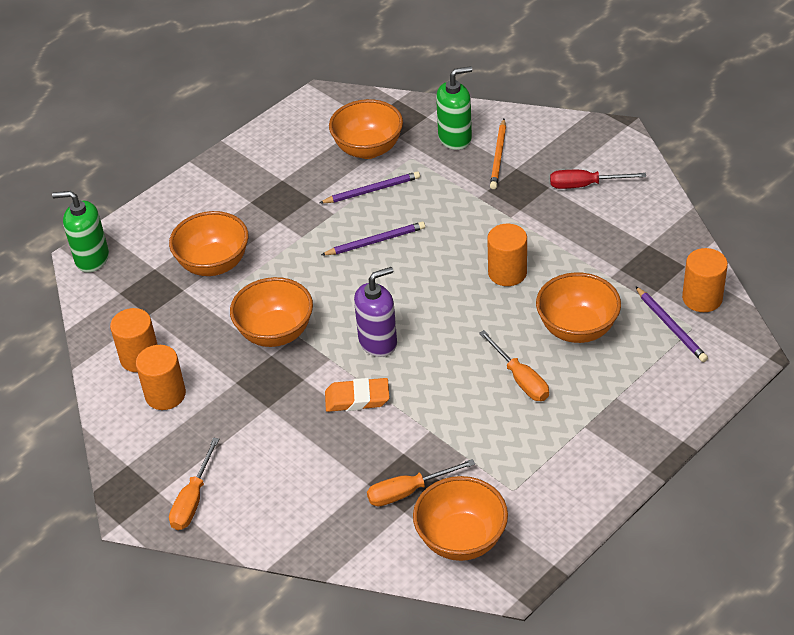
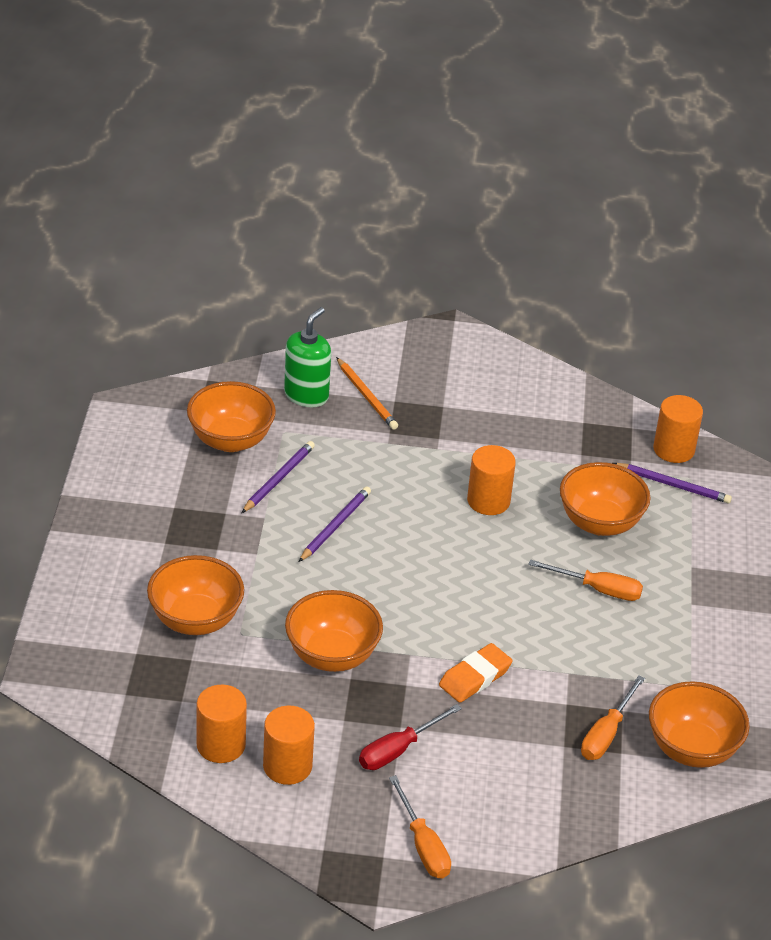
camera: 45 degrees left, 5 degrees down
green soap dispenser [52,191,109,273] -> none
purple soap dispenser [354,267,397,357] -> none
red screwdriver [550,170,646,189] -> red screwdriver moved to [359,704,462,770]

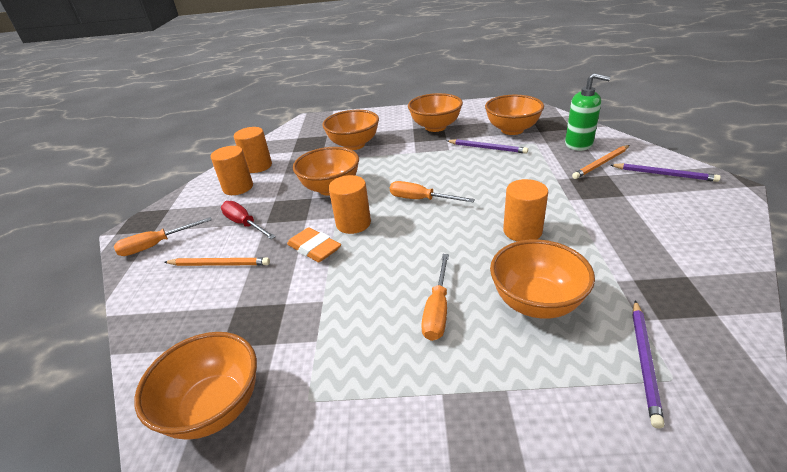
camera: 90 degrees right, 5 degrees down
purple pencil [299,486,371,562] -> purple pencil moved to [611,163,721,182]
orange screwdriver [581,675,645,760] -> orange screwdriver moved to [390,181,475,202]
orange cylinder [653,395,703,463] -> orange cylinder moved to [329,175,371,234]
none -> orange pencil [164,257,270,266]
none -> orange bowl [408,93,463,132]

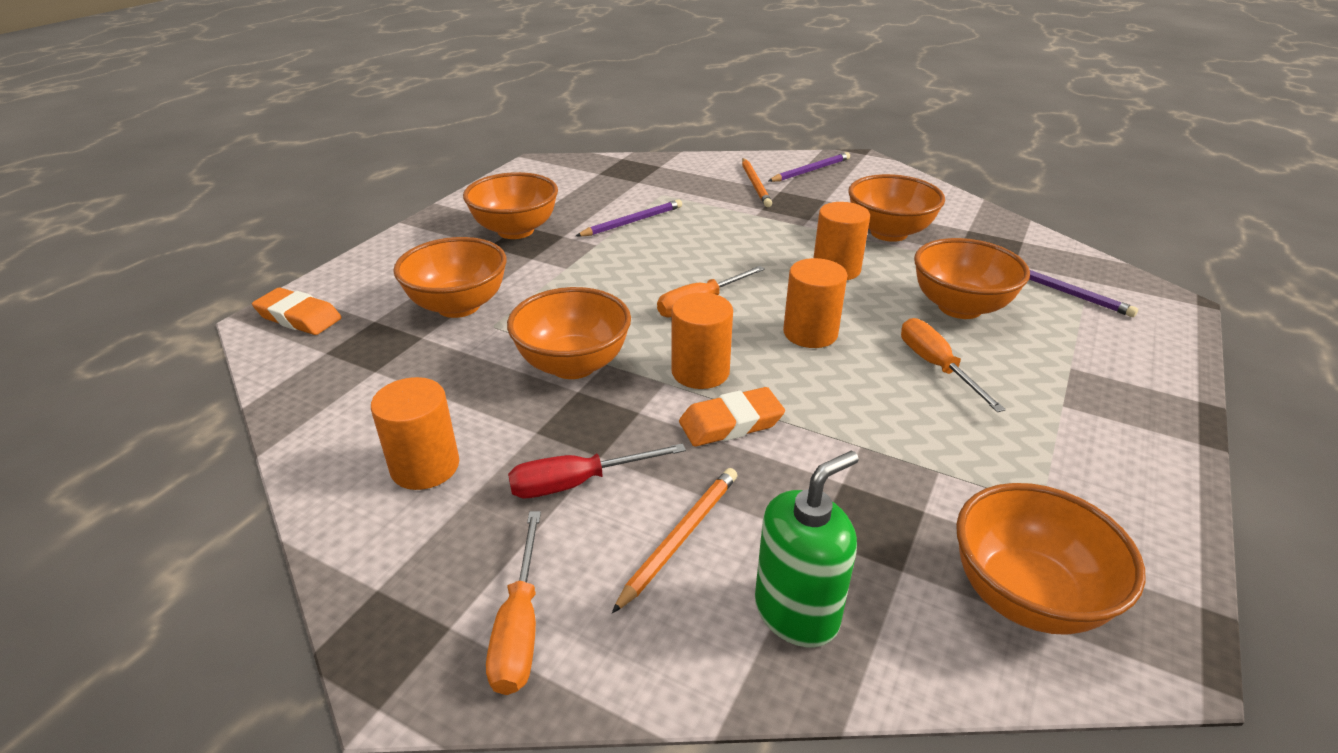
camera: 65 degrees left, 0 degrees up
orange cylinder [234,127,272,173] -> orange cylinder moved to [783,258,847,348]
orange screwdriver [421,254,449,341] -> orange screwdriver turned 150 degrees counterclockwise [901,318,1006,412]
orange bowl [485,95,544,135] -> orange bowl moved to [848,174,945,242]
green soap dispenser [565,73,611,151] -> green soap dispenser moved to [755,451,859,647]
none -> orange eraser [252,287,341,335]

